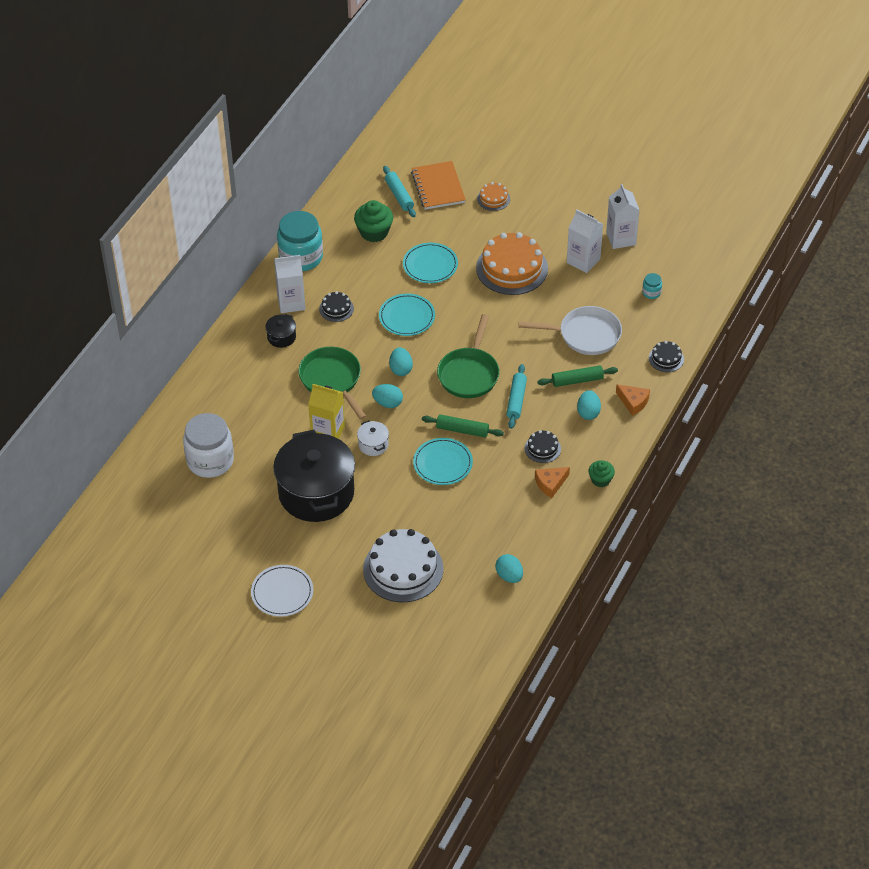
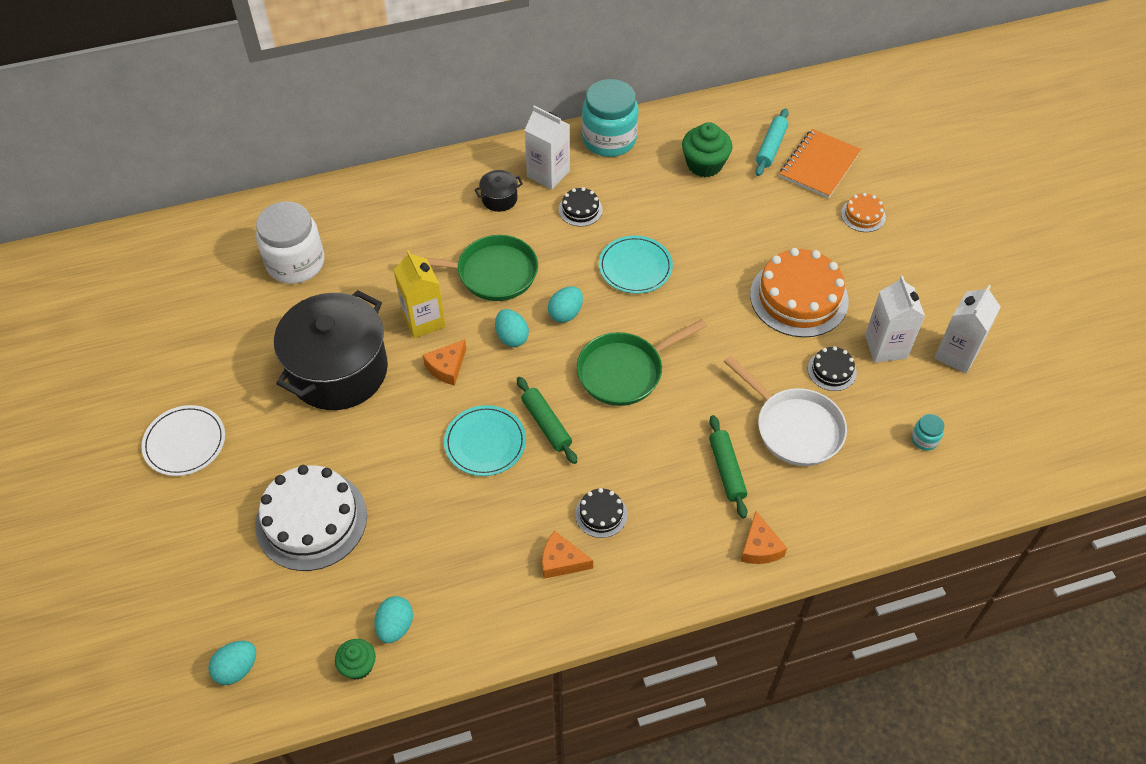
camera: 45 degrees right, 5 degrees up
green pan [299,347,367,420] -> green pan turned 75 degrees clockwise [402,235,538,301]
white pot [357,420,389,456] -> orange cheese [423,339,466,385]
turquoise plate [403,243,458,283] -> none
turquoise rolling pin [506,364,527,429] -> none
green rolling pin [538,366,618,387] -> green rolling pin turned 45 degrees clockwise [709,415,748,518]
turquoise egg [577,390,601,420] -> turquoise egg moved to [208,641,256,685]
green cupcake [588,460,615,487] -> green cupcake moved to [335,639,376,680]
black cake [649,341,684,372] -> black cake moved to [808,346,857,391]

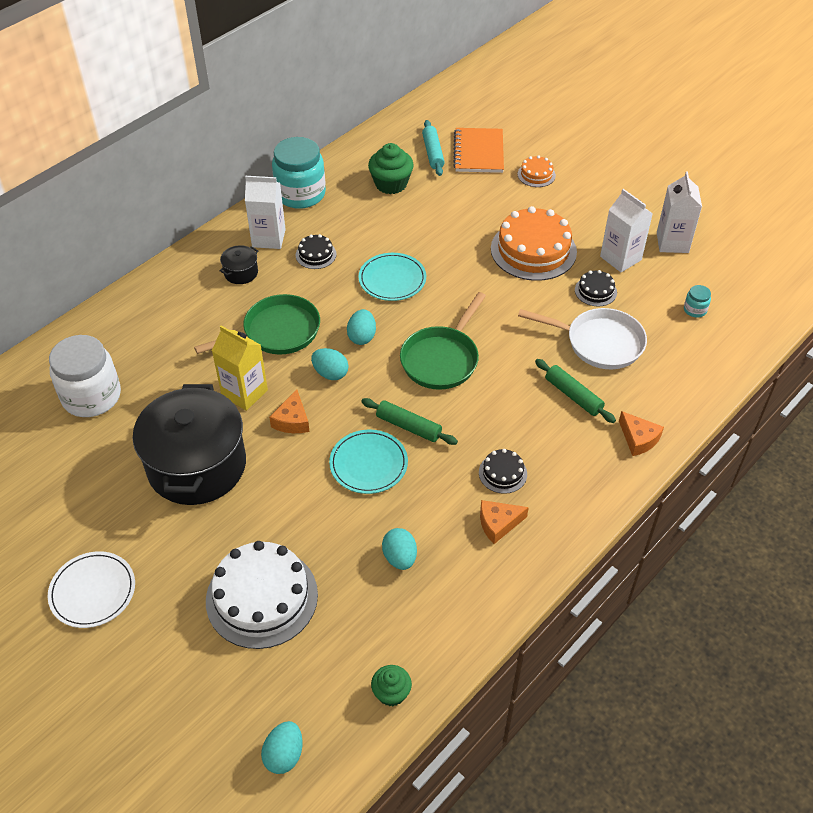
camera: 30 degrees left, 5 degrees down
turquoise egg [374,596,413,643] -> turquoise egg moved to [382,528,417,570]

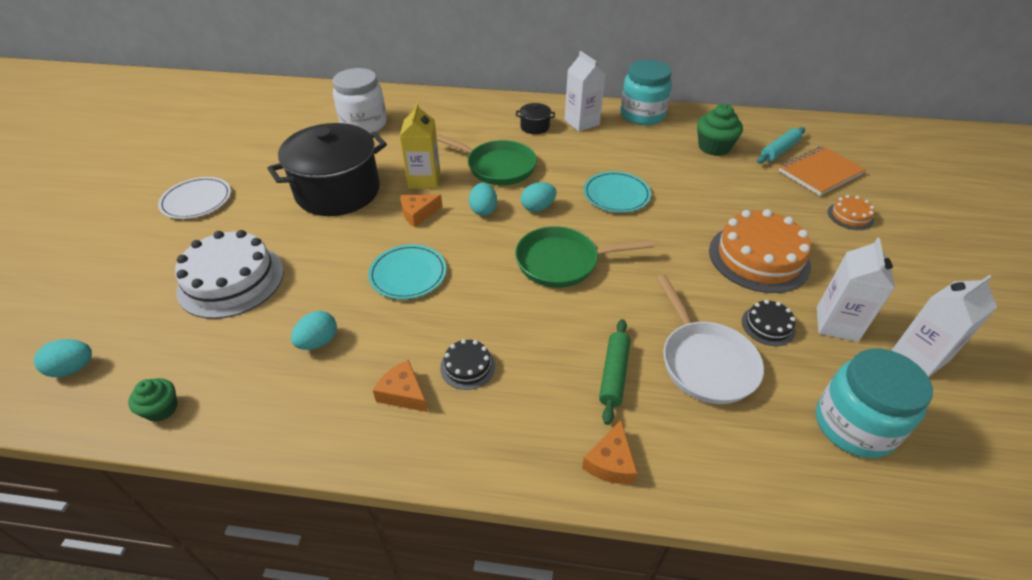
camera: 55 degrees right, 5 degrees down
black cake [296,234,336,269] -> none
green rolling pin [361,398,458,445] -> none
turquoise jar [684,285,711,318] -> turquoise jar [816,348,933,458], size x2.36

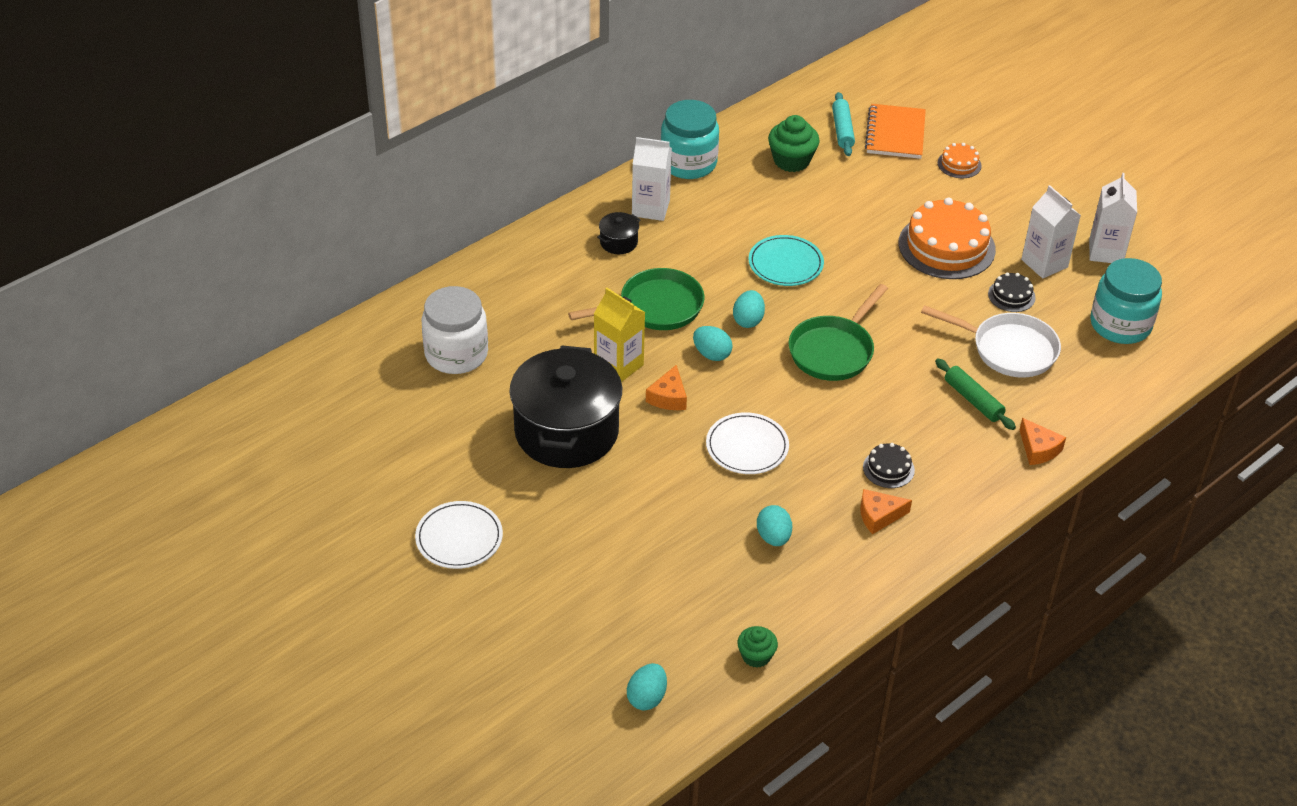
camera: 50 degrees left, 0 degrees up
white cake [175,230,284,319] -> none
turquoise plate [368,244,447,299] -> white plate [706,412,789,474]

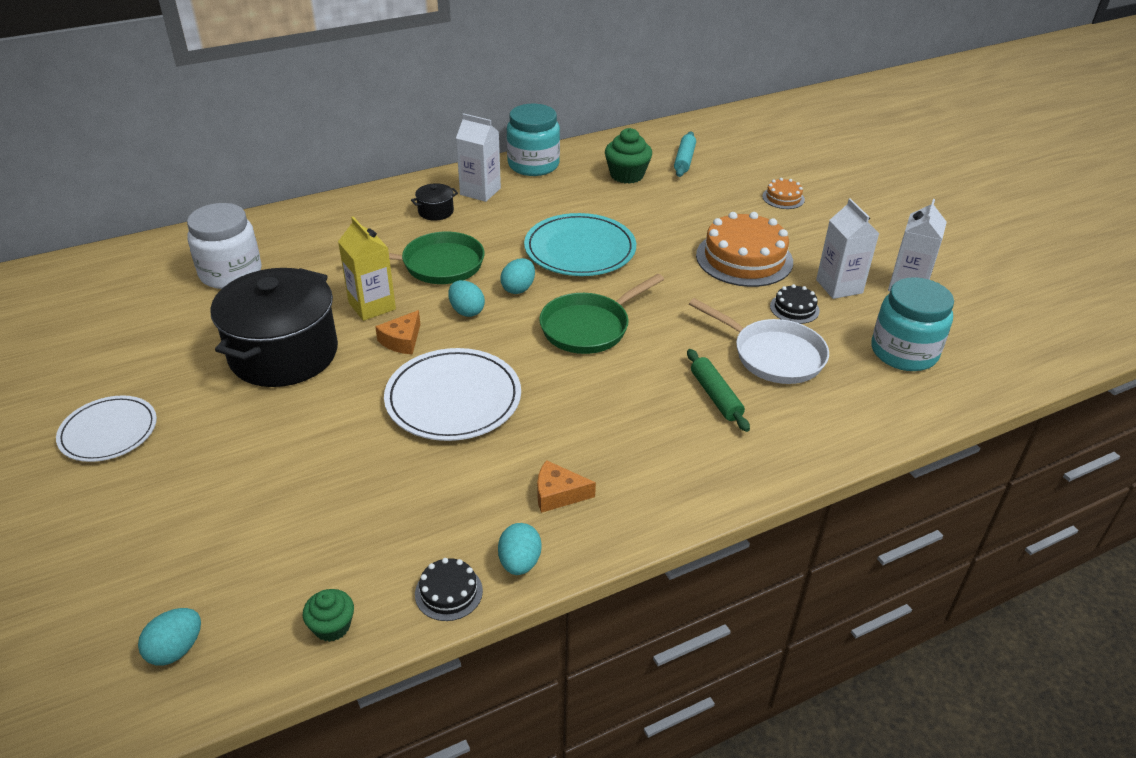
camera: 15 degrees right, 5 degrees down
white plate [706,412,789,474] -> white plate [384,348,521,441], size x1.52
turquoise plate [748,235,824,286] -> turquoise plate [524,213,636,276], size x1.52
turquoise egg [757,505,792,546] -> turquoise egg moved to [498,523,542,575]
black cake [863,443,915,488] -> black cake moved to [415,558,483,621]
orange notebook [865,104,926,159] -> none
orange cheese [1020,418,1066,465] -> none

